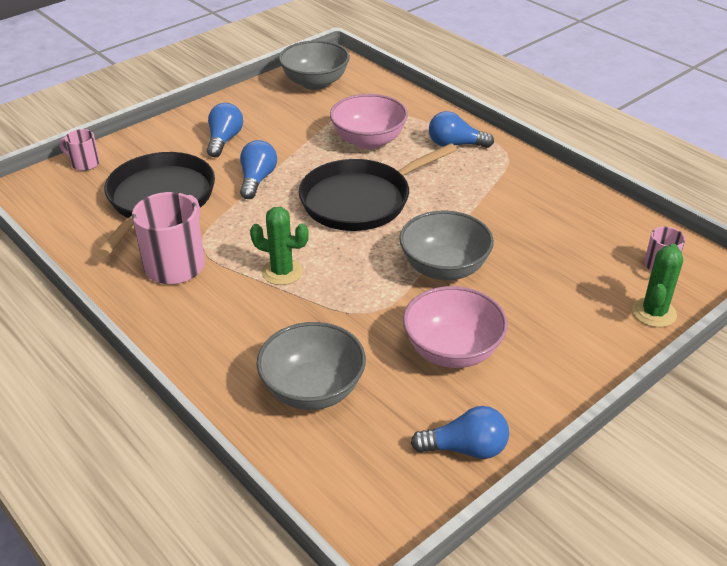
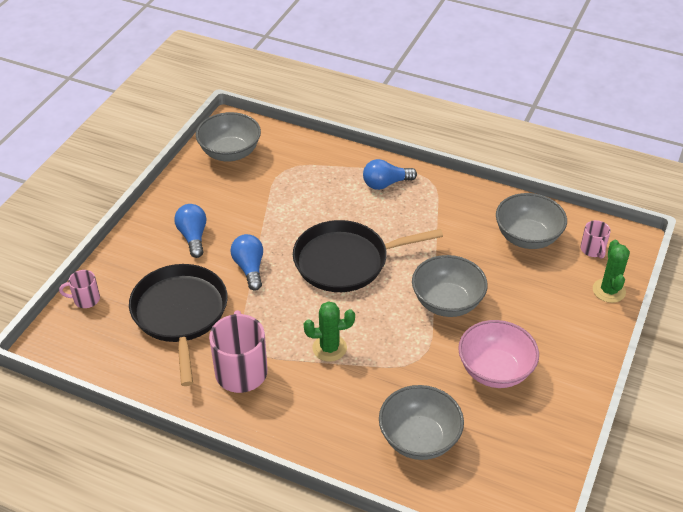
camera: 25 degrees left, 5 degrees up
black pan [299,143,457,231] -> black pan turned 45 degrees clockwise [293,220,443,292]
pink bowl [330,94,408,149] -> none
blue light bulb [411,406,509,459] -> none
none -> grey bowl [496,193,567,249]

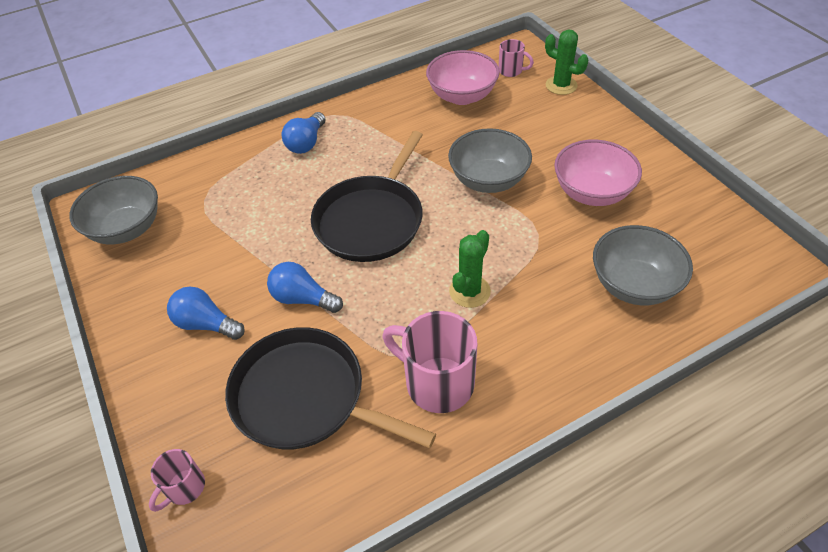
camera: 50 degrees left, 5 degrees up
grey bowl [496,193,567,249] -> pink bowl [426,50,500,105]

